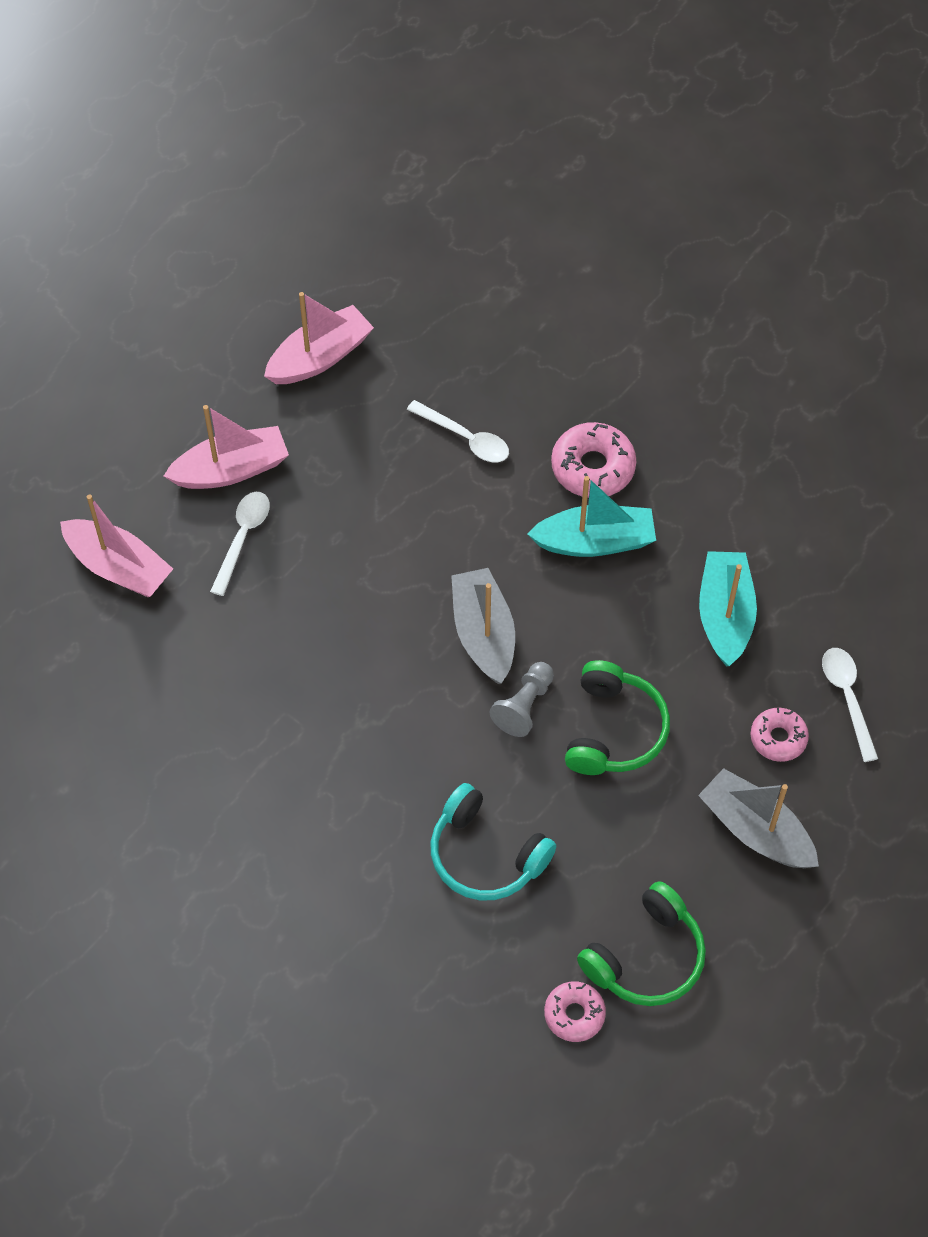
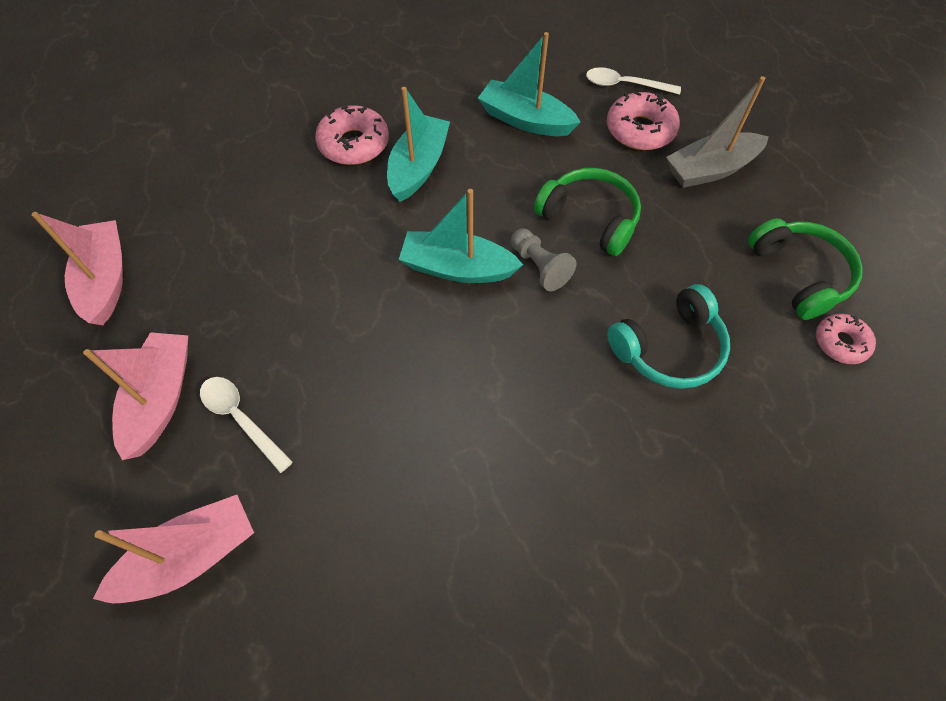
camera: 65 degrees left, 0 degrees up
white spoon [407,400,509,462] -> none
grey boat [451,568,515,684] -> turquoise boat [399,189,523,283]
pink donut [751,708,809,762] -> pink donut [607,91,680,150], size x1.57

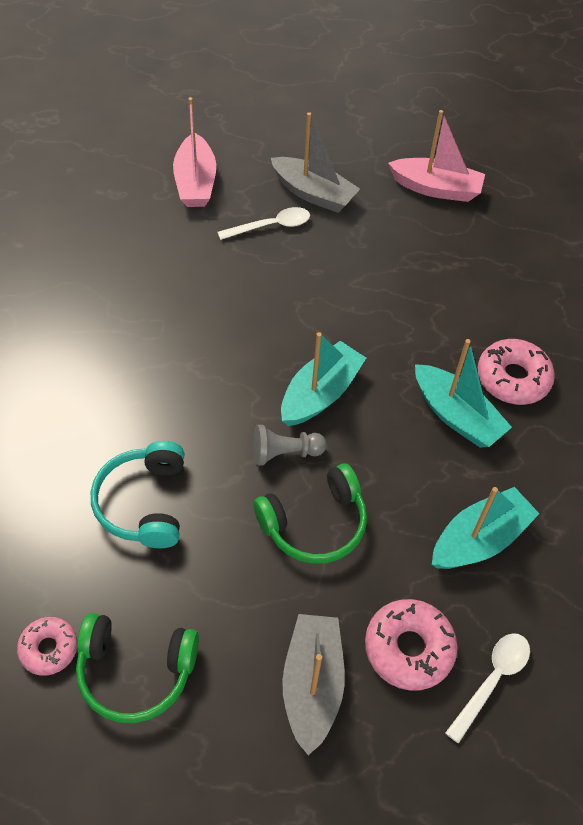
camera: 115 degrees right, 5 degrees down
pink boat [83,332,188,460] -> grey boat [271,112,360,213]

